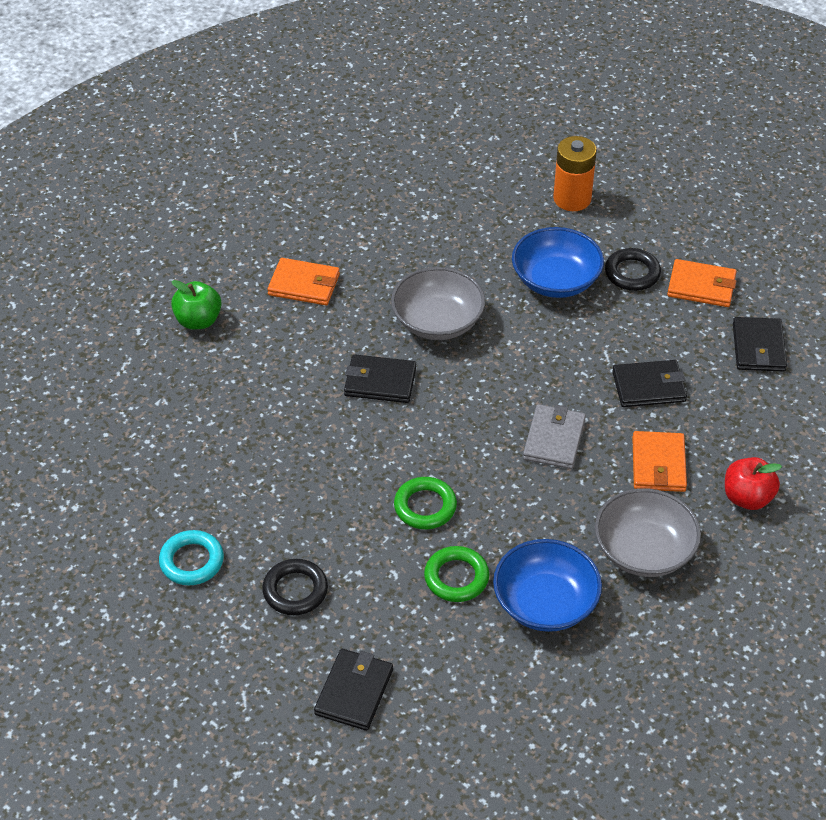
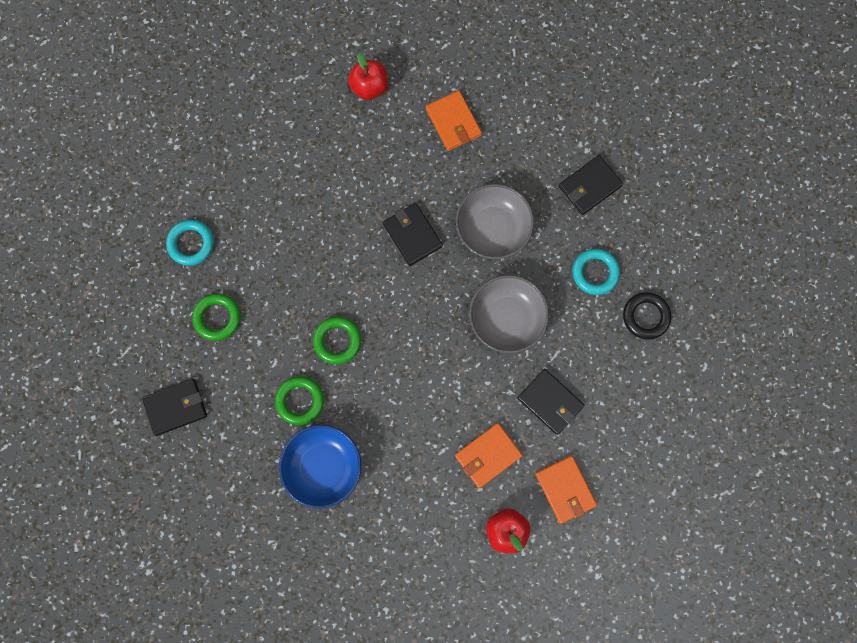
camera: 50 degrees right, 30 degrees up
green apple [171,280,222,329] -> red apple [348,53,388,100]
black ring [262,559,328,615] -> green ring [192,294,241,341]
blue bowl [512,227,604,298] -> turquoise ring [572,249,620,295]
grey wallet [523,404,586,469] -> none
orange battery [553,136,597,211] -> none
grey bowl [595,488,701,577] -> grey bowl moved to [469,275,549,353]
orange wallet [667,259,737,307] -> orange wallet moved to [535,456,597,524]
black wallet [733,317,787,372] -> black wallet moved to [559,155,623,215]

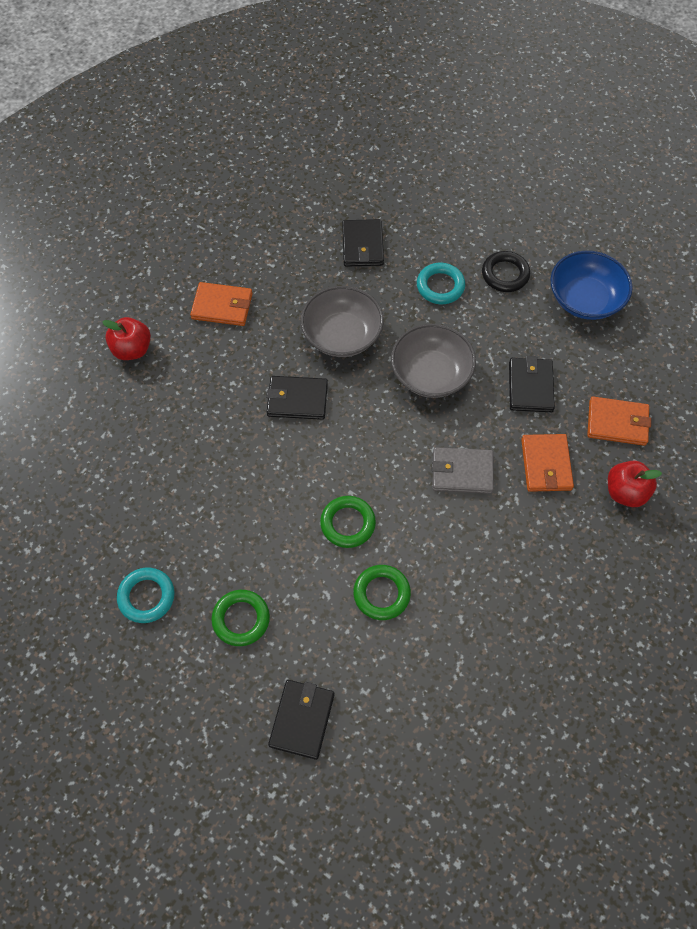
camera: 55 degrees left, 15 degrees down
blue bowl [279,425,361,508] -> blue bowl moved to [550,251,633,320]
black wallet [517,369,584,435] -> black wallet turned 75 degrees counterclockwise [509,356,555,412]
none -> grey wallet [432,447,494,494]

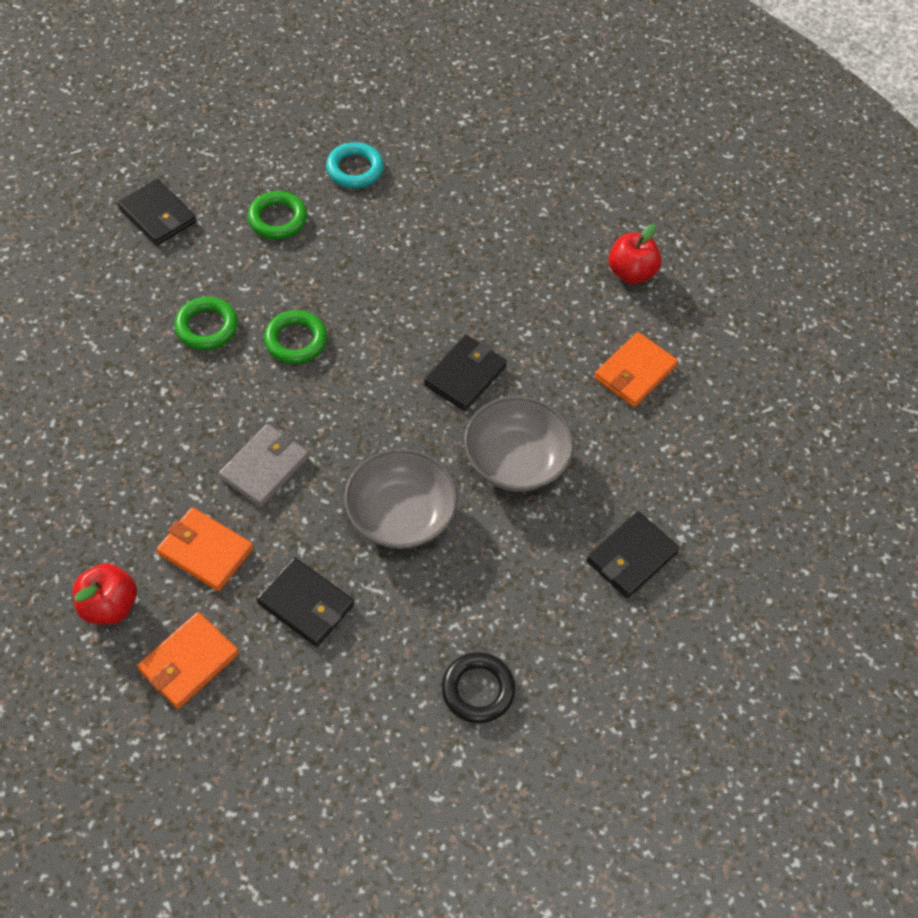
camera: 120 degrees right, 5 degrees down
black wallet [342,219,384,267] -> black wallet turned 75 degrees counterclockwise [586,511,680,598]
turquoise ring [417,263,465,304] -> none
blue bowl [550,251,633,320] -> none

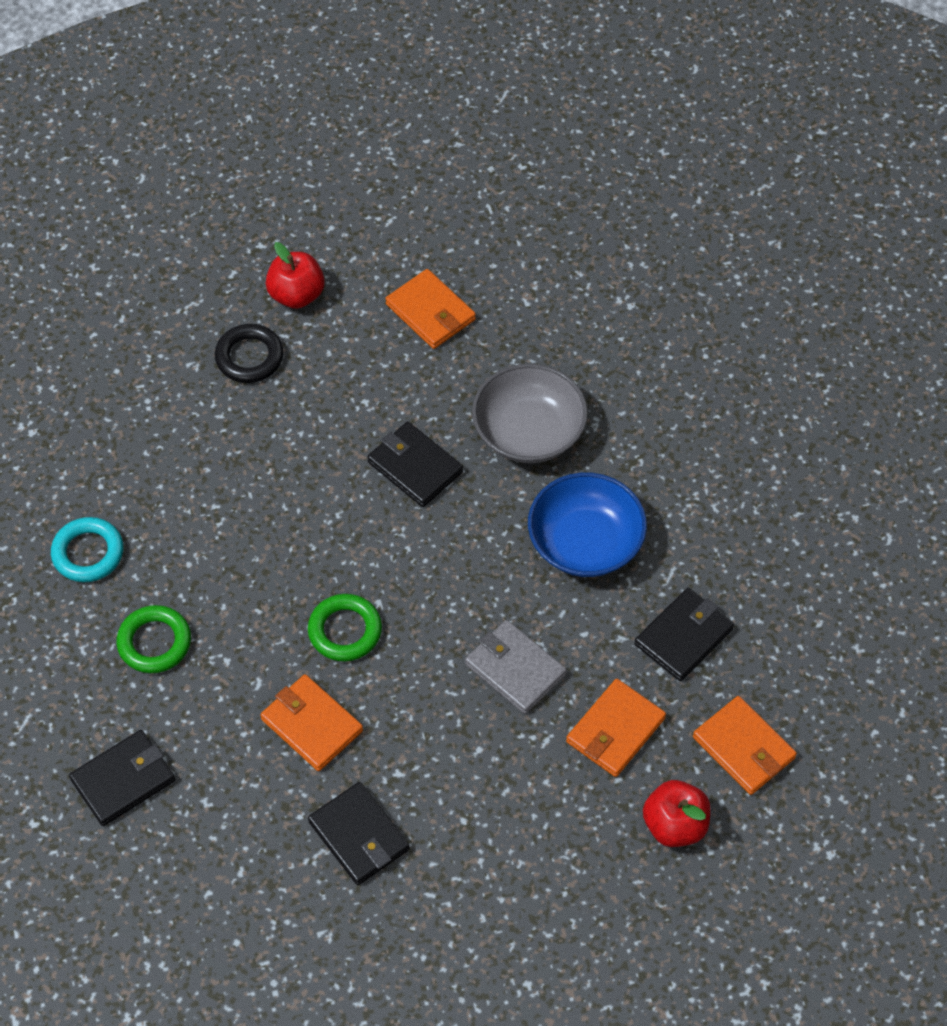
camera: 80 degrees left, 0 degrees up
green ring [174,297,238,350] -> orange wallet [260,674,363,771]
grey bowl [344,449,458,549] -> blue bowl [528,472,647,577]
black ring [442,652,515,723] -> black ring moved to [215,324,284,383]
black wallet [586,511,680,598] -> black wallet moved to [308,782,410,885]

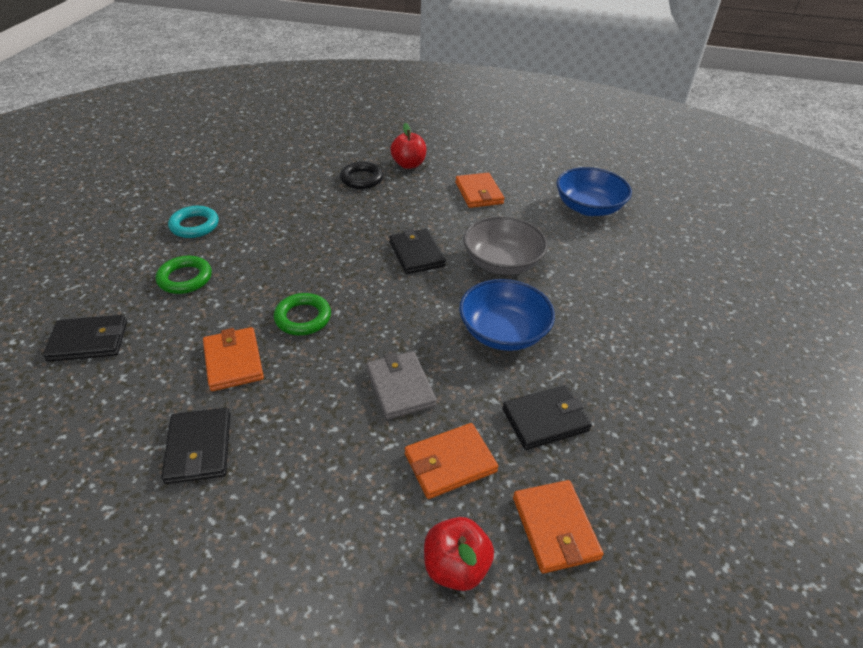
camera: 25 degrees right, 15 degrees down
none -> blue bowl [557,167,632,216]

